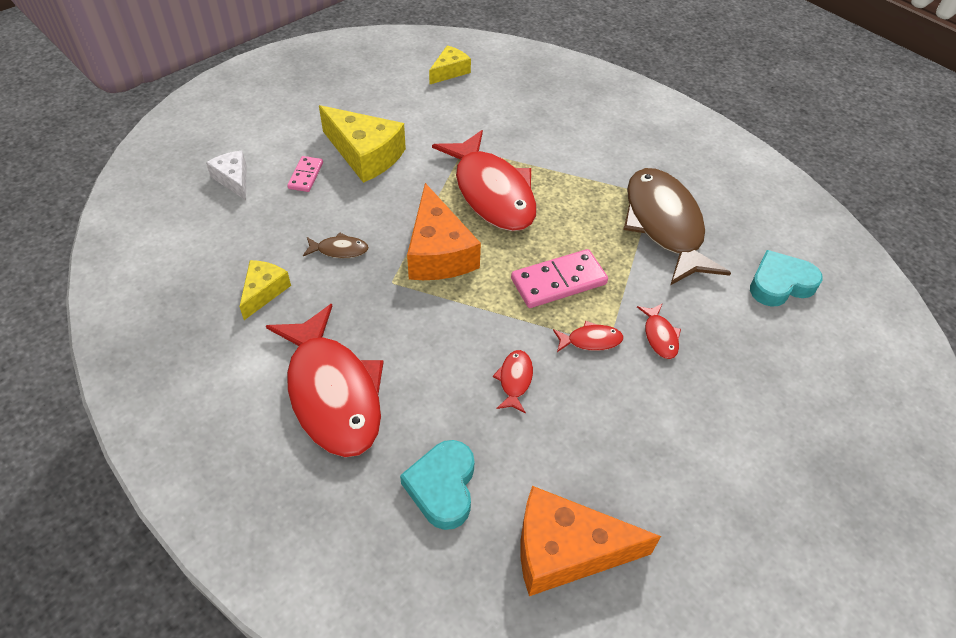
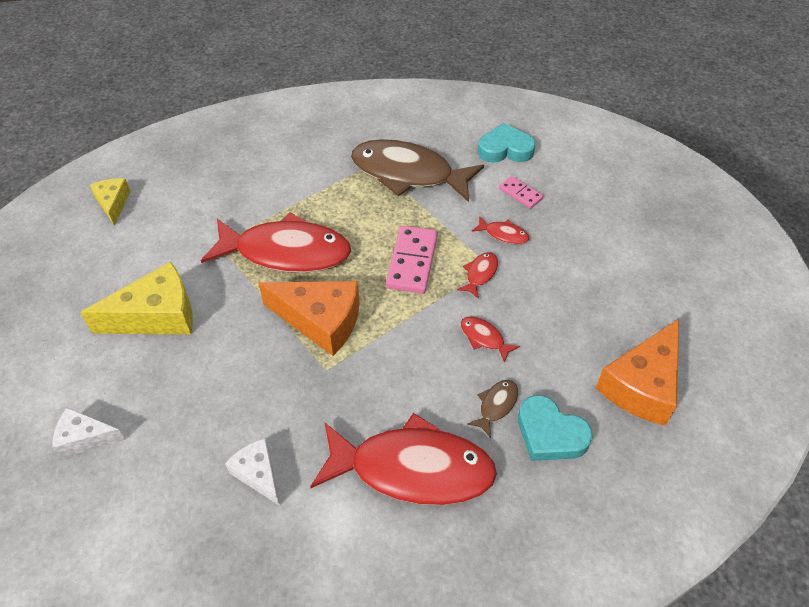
camera: 55 degrees left, 0 degrees up
yellow cheese [239,260,291,320] -> white cheese [225,438,280,506]
pink domino [287,156,323,192] -> pink domino moved to [499,176,544,209]
brown fish [303,232,369,258] -> brown fish moved to [467,380,518,438]
turquoise heart [750,250,823,307] -> turquoise heart turned 75 degrees clockwise [478,123,536,163]

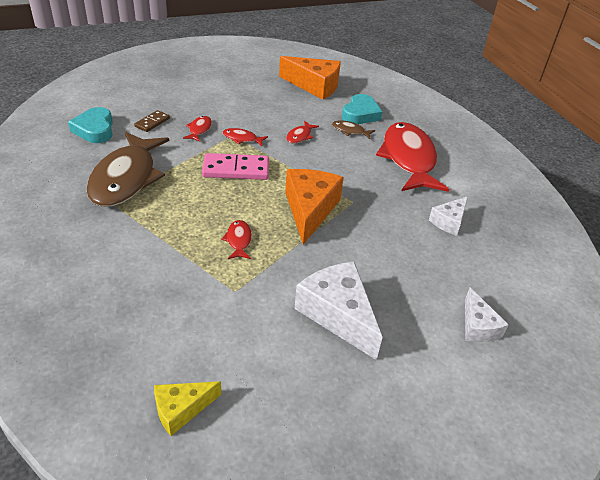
camera: 105 degrees left, 10 degrees down
yellow cheese [80,261,193,334] -> white cheese [294,261,383,360]
red fish [201,212,351,273] -> red fish [221,220,252,259], size x0.40
pink domino [499,176,544,209] -> brown domino [134,110,170,132]

